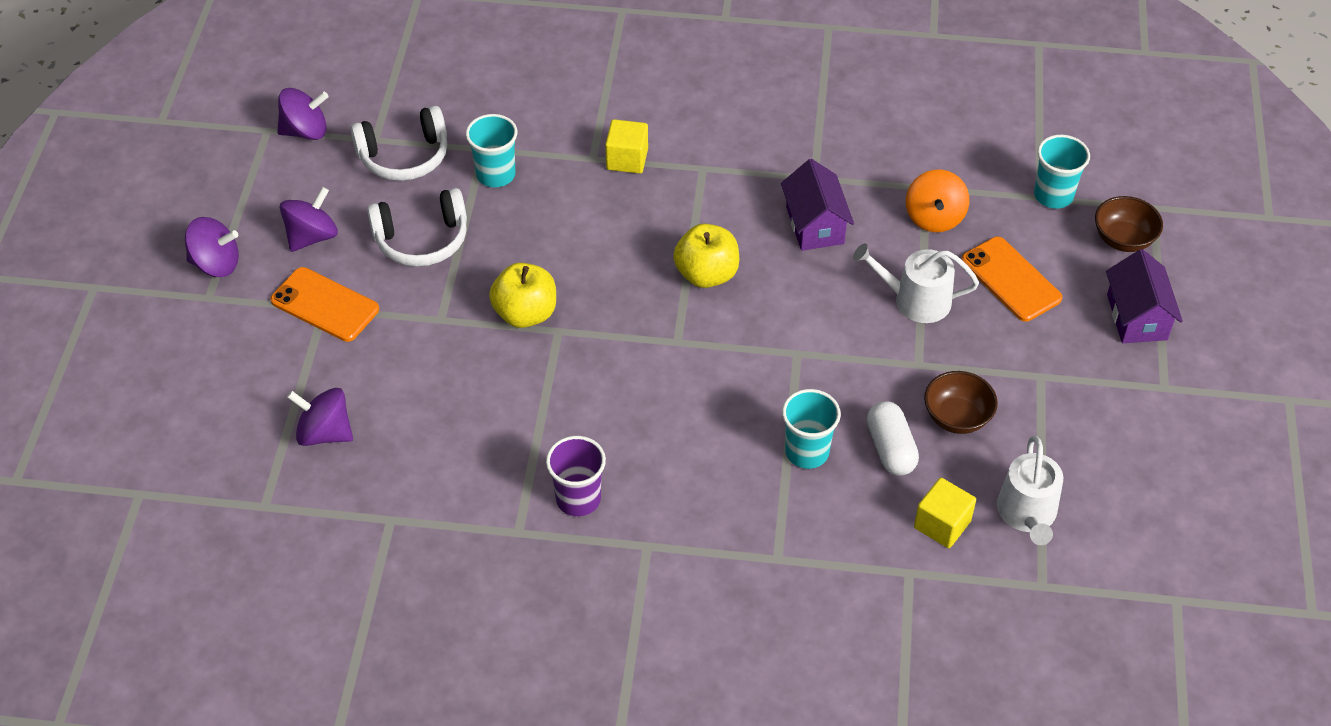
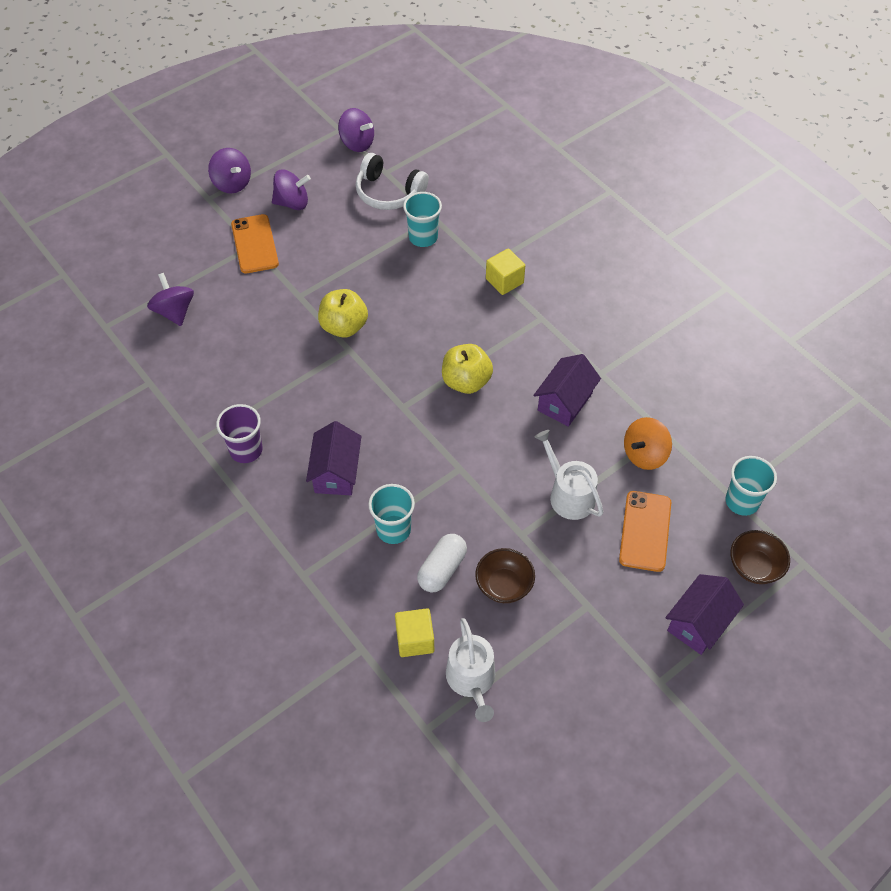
camera: 45 degrees right, 5 degrees up
white headphones [367,188,467,267] -> none
white watering can [997,436,1063,545] -> white watering can turned 60 degrees counterclockwise [446,618,495,722]
none -> purple house [306,421,362,495]

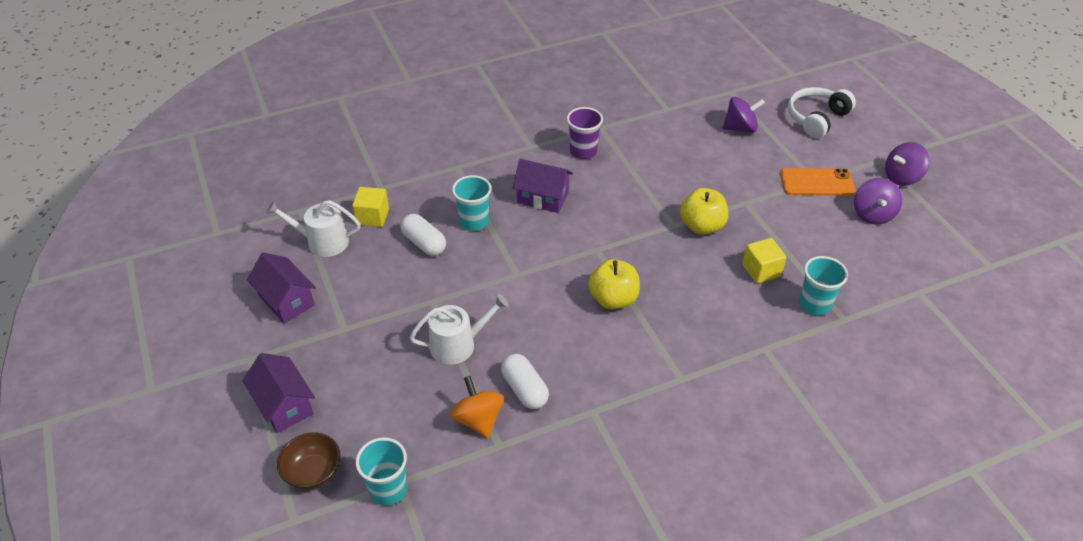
camera: 105 degrees right, 10 degrees down
purple spinning top [338,108,374,152] -> none
white headphones [356,153,429,210] -> white headphones moved to [788,87,856,138]
brown bowl [475,548,535,603] -> none
yellow cube [486,248,525,295] -> yellow cube moved to [742,238,787,283]
purple house [533,354,601,427] -> purple house moved to [247,252,316,323]
orange phone [619,491,671,572] -> none
none -> white capsule [501,354,549,409]

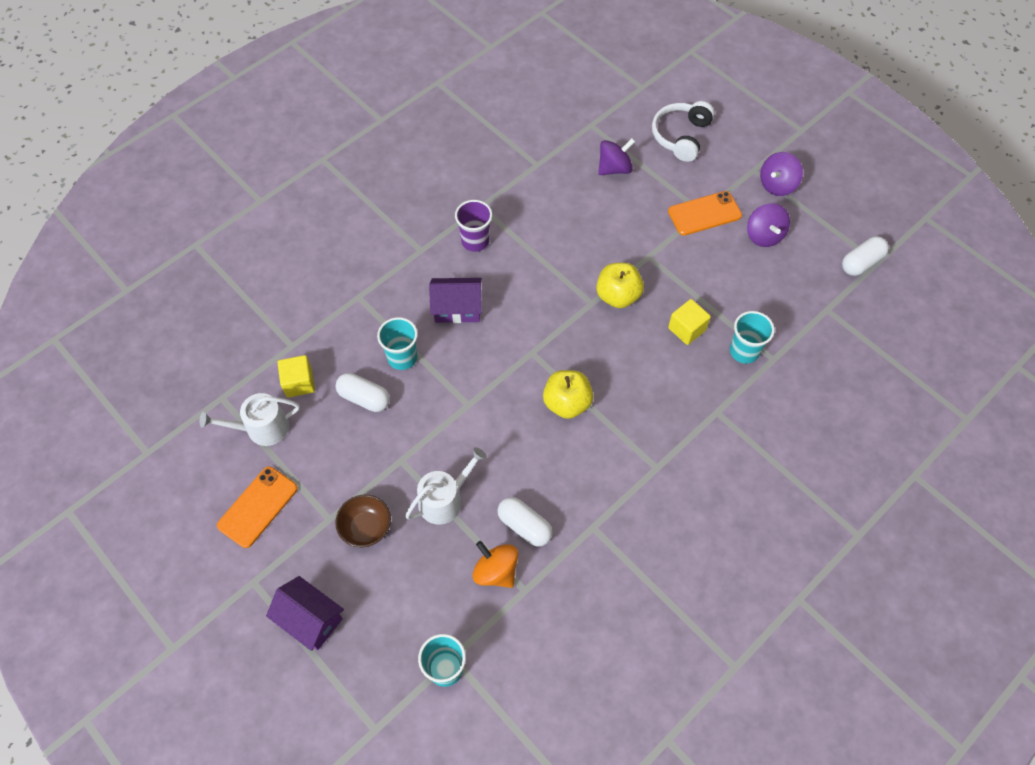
camera: 20 degrees left, 15 degrees up
purple house [247,252,316,323] -> orange phone [217,466,298,548]
brown bowl [277,432,341,490] -> brown bowl moved to [335,495,391,547]
none -> white capsule [842,236,889,276]

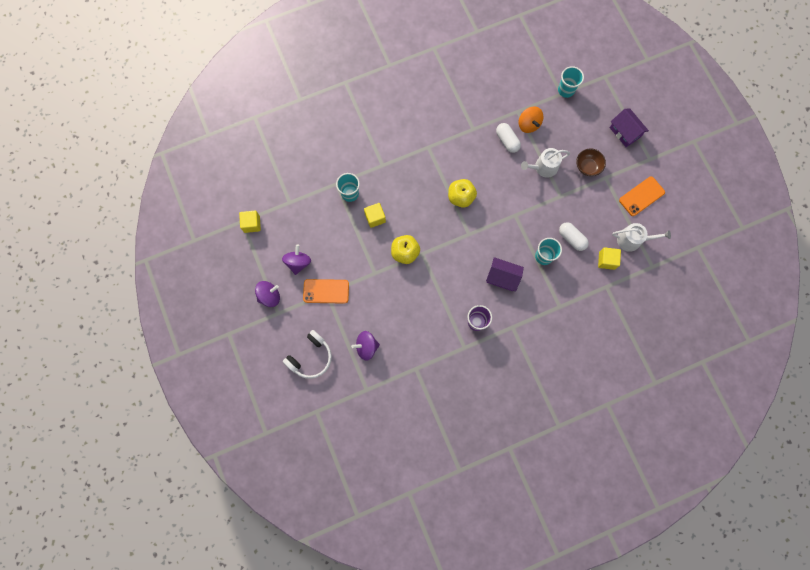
camera: 160 degrees left, 15 degrees up
white capsule [842,236,889,276] -> yellow cube [239,210,261,233]

